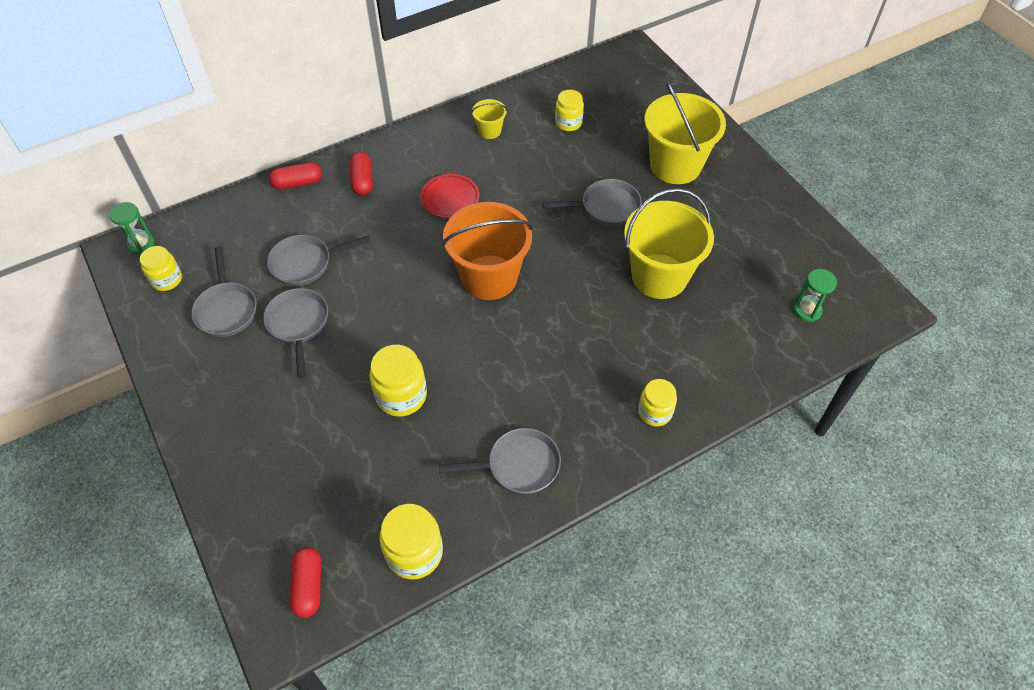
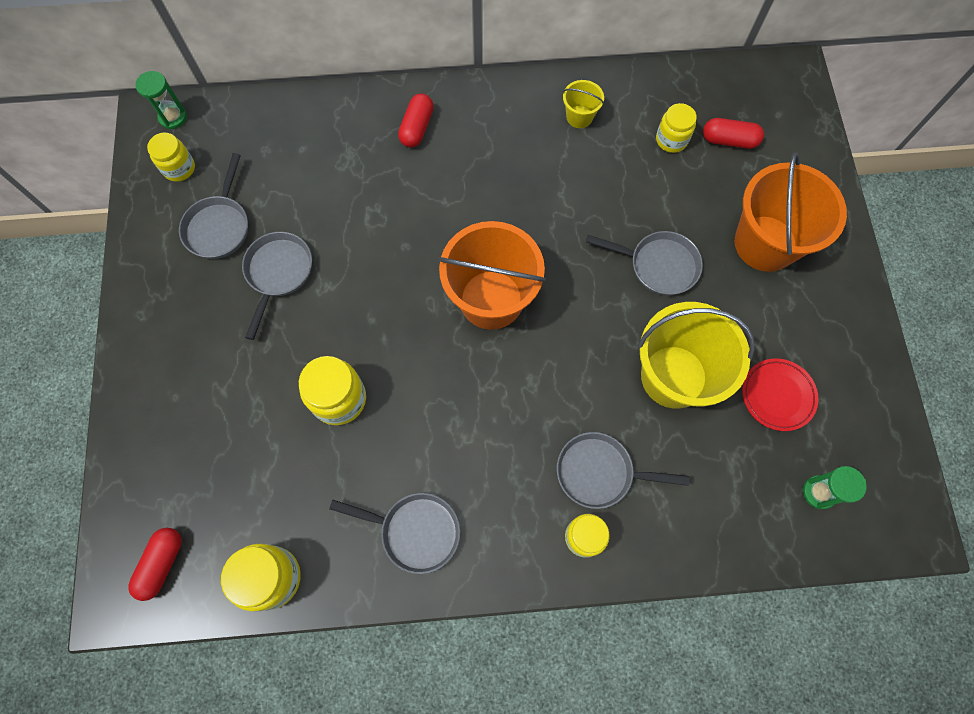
camera: 25 degrees right, 15 degrees up
grey pan [267,235,371,286] -> grey pan moved to [557,432,689,509]
red capsule [269,162,322,190] -> red capsule moved to [703,118,764,149]
red plate [420,174,479,218] -> red plate moved to [742,358,819,431]
yellow bucket [644,81,726,184] -> orange bucket [735,152,847,272]

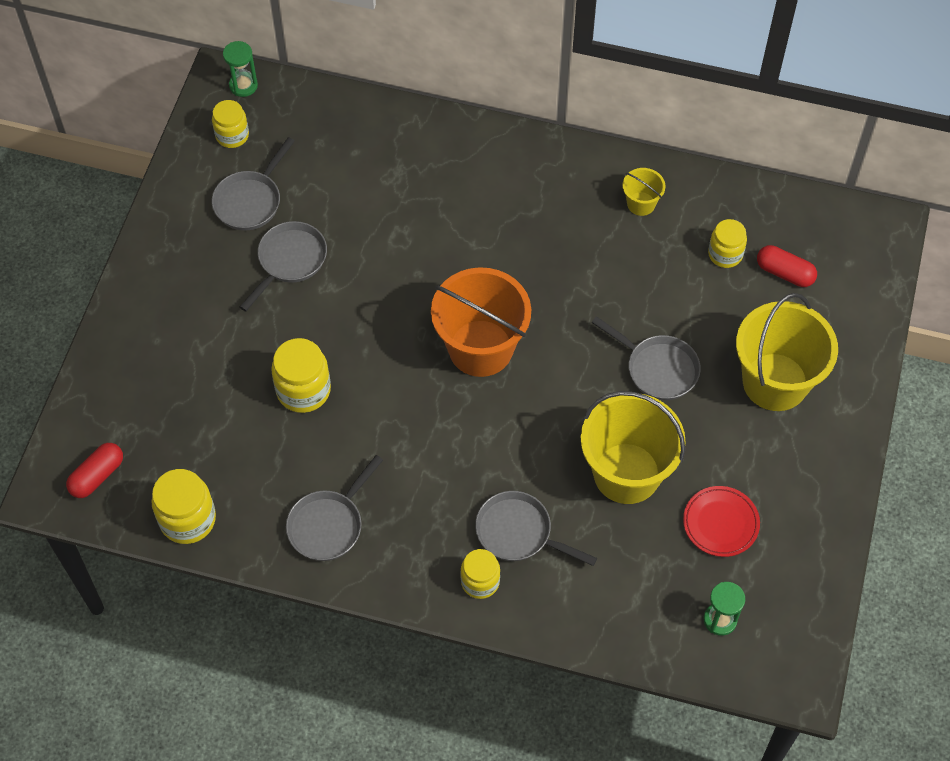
camera: 20 degrees right, 10 degrees down
grey pan [329,493,460,574] -> grey pan turned 90 degrees clockwise [286,455,383,561]
red capsule [398,93,434,148] -> none
orange bucket [735,152,847,272] -> yellow bucket [736,293,838,411]

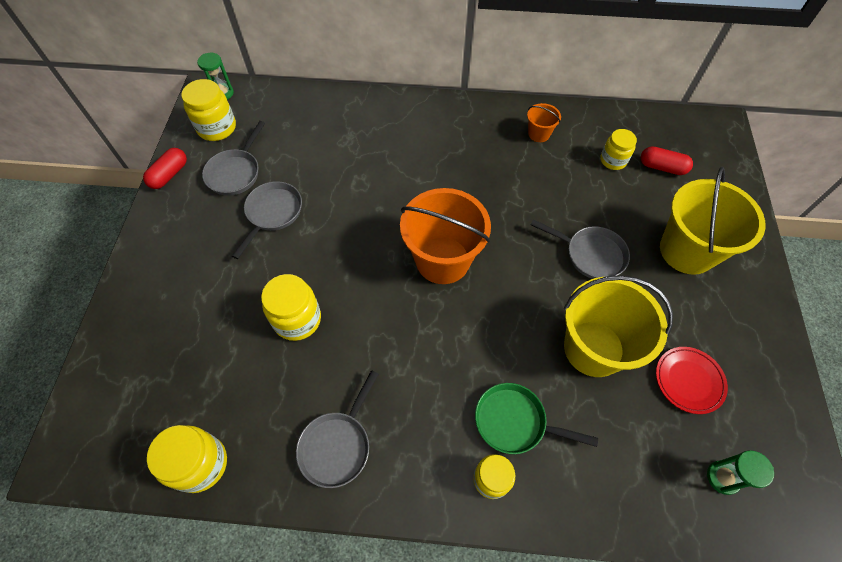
camera: 10 degrees left, 0 degrees up
red capsule [66,443,123,498] -> red capsule moved to [143,148,187,189]
yellow jar [212,100,249,148] -> yellow jar [181,79,236,141], size x1.50
grey pan [475,491,597,566] -> green pan [475,383,598,454]
yellow bucket [623,168,665,216] -> orange bucket [527,103,561,142]

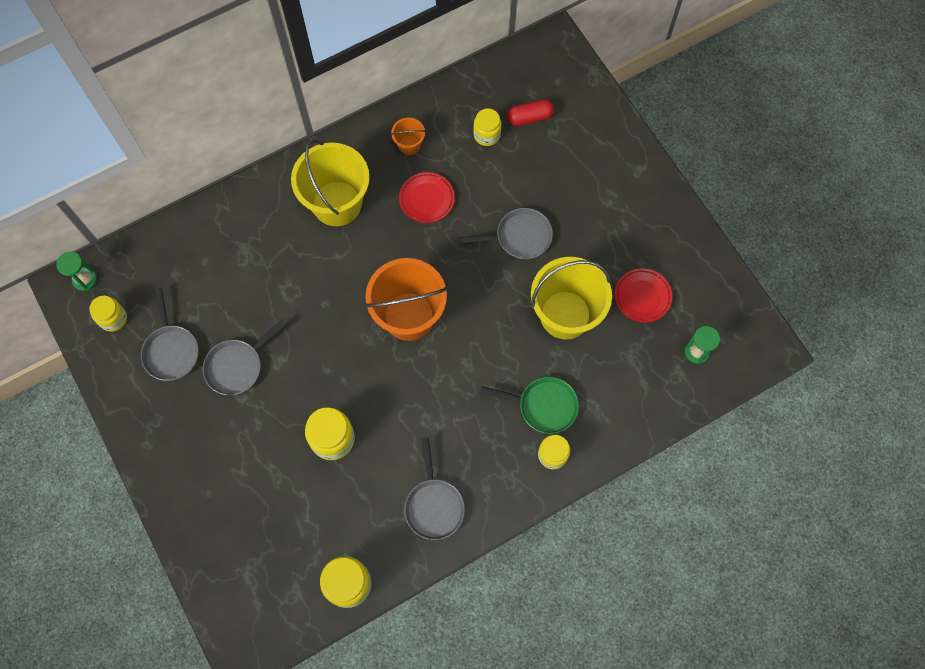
camera: 35 degrees left, 10 degrees up
red capsule [143,148,187,189] -> none
yellow jar [181,79,236,141] -> yellow jar [90,296,127,332], size x0.67
grey pan [232,181,302,259] -> grey pan turned 120 degrees counterclockwise [203,319,287,395]
green pan [475,383,598,454] -> green pan turned 150 degrees counterclockwise [480,377,579,434]
yellow bucket [660,167,765,275] -> yellow bucket moved to [291,140,370,226]
none -> red plate [399,172,455,223]

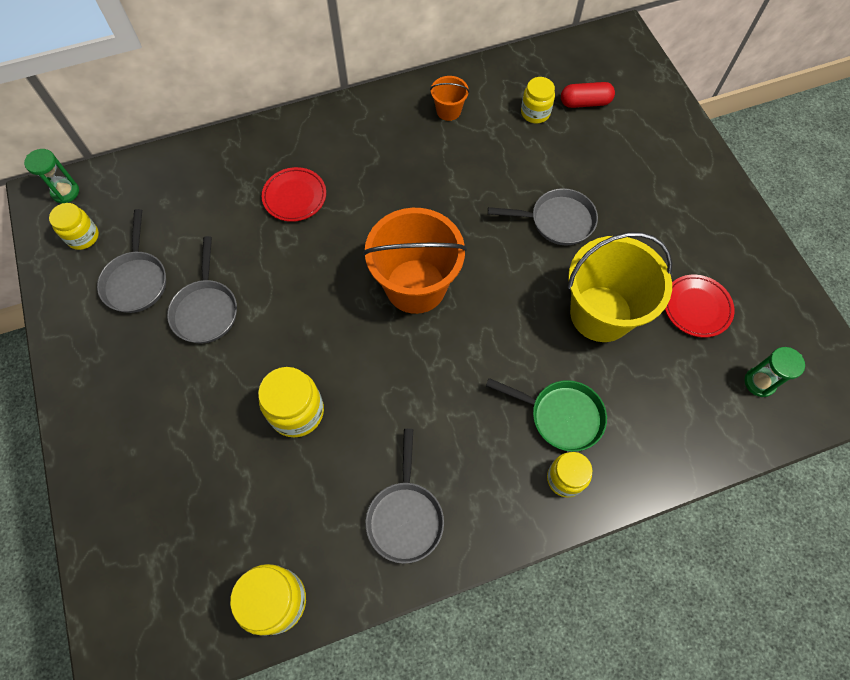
camera: 10 degrees right, 5 degrees down
grey pan [203,319,287,395] -> grey pan turned 60 degrees counterclockwise [167,236,237,343]
yellow bucket [291,140,370,226] -> none
red plate [399,172,455,223] -> red plate moved to [262,167,326,222]

